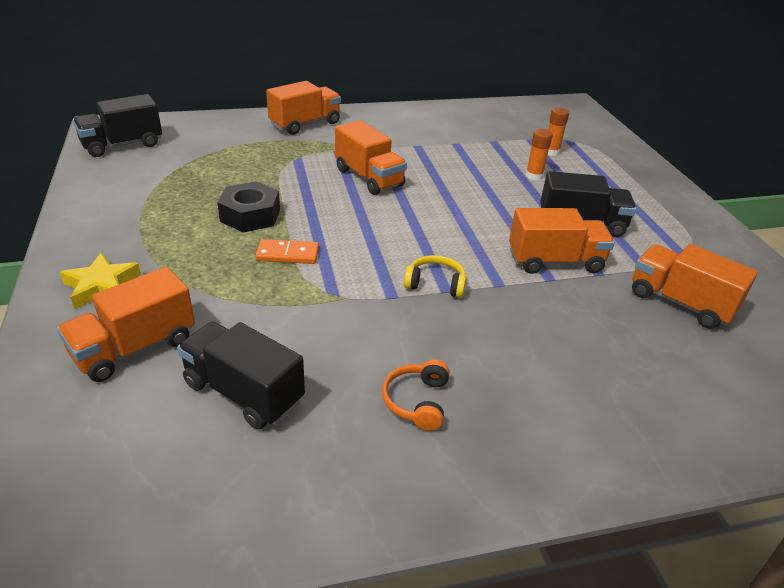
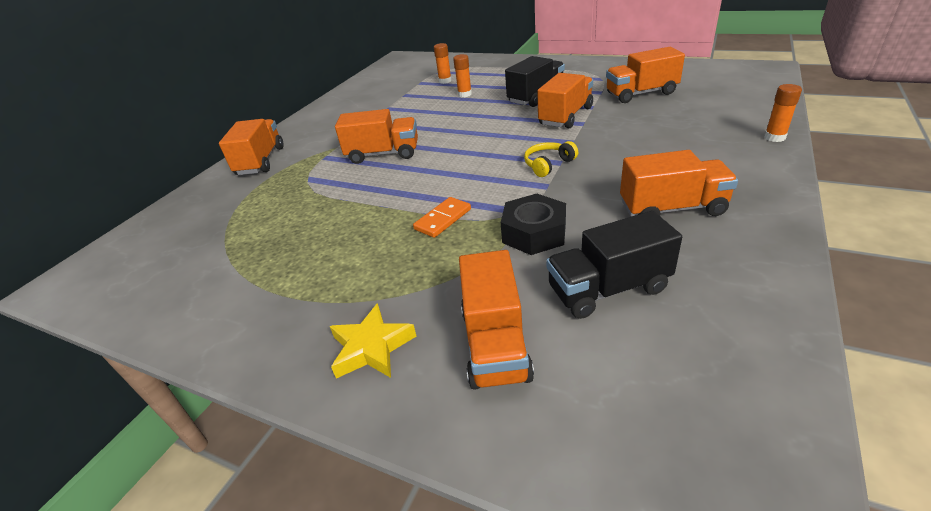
camera: 45 degrees left, 0 degrees up
black truck [73,94,162,157] -> none
black nut [217,181,280,233] -> black nut moved to [501,194,566,255]
orange headphones [382,359,449,431] -> orange truck [620,150,738,217]
none -> orange glue stick [764,84,802,142]

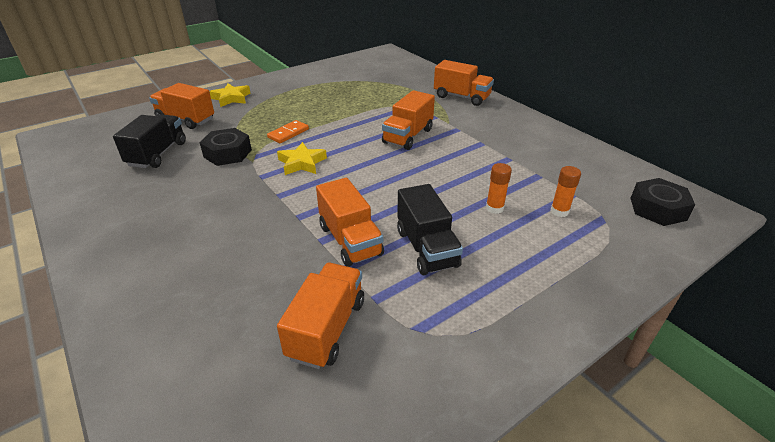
camera: 115 degrees right, 0 degrees up
orange domino [413,197,471,238] -> orange domino turned 60 degrees clockwise [267,120,309,143]
yellow headphones [524,141,578,177] -> none
orange truck [620,150,738,217] -> none
orange glue stick [764,84,802,142] -> none
none -> yellow star [277,142,327,175]
none -> black nut [631,178,695,226]

